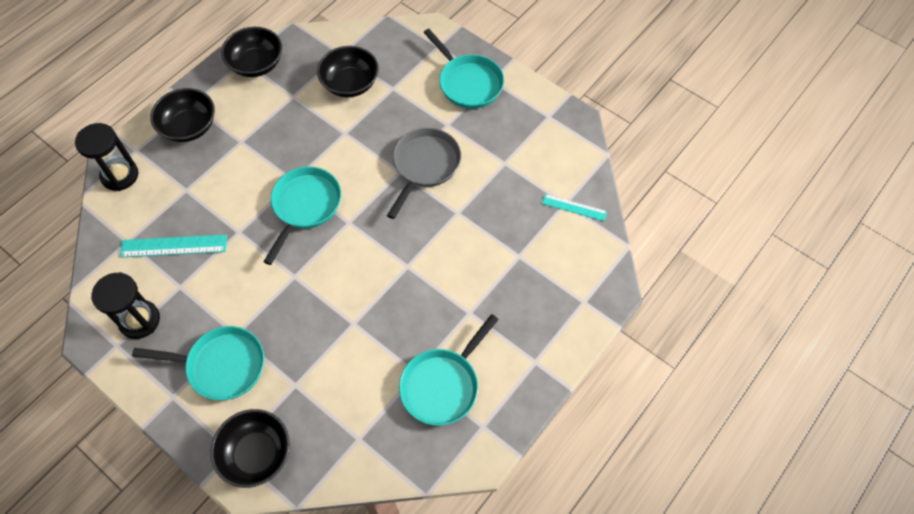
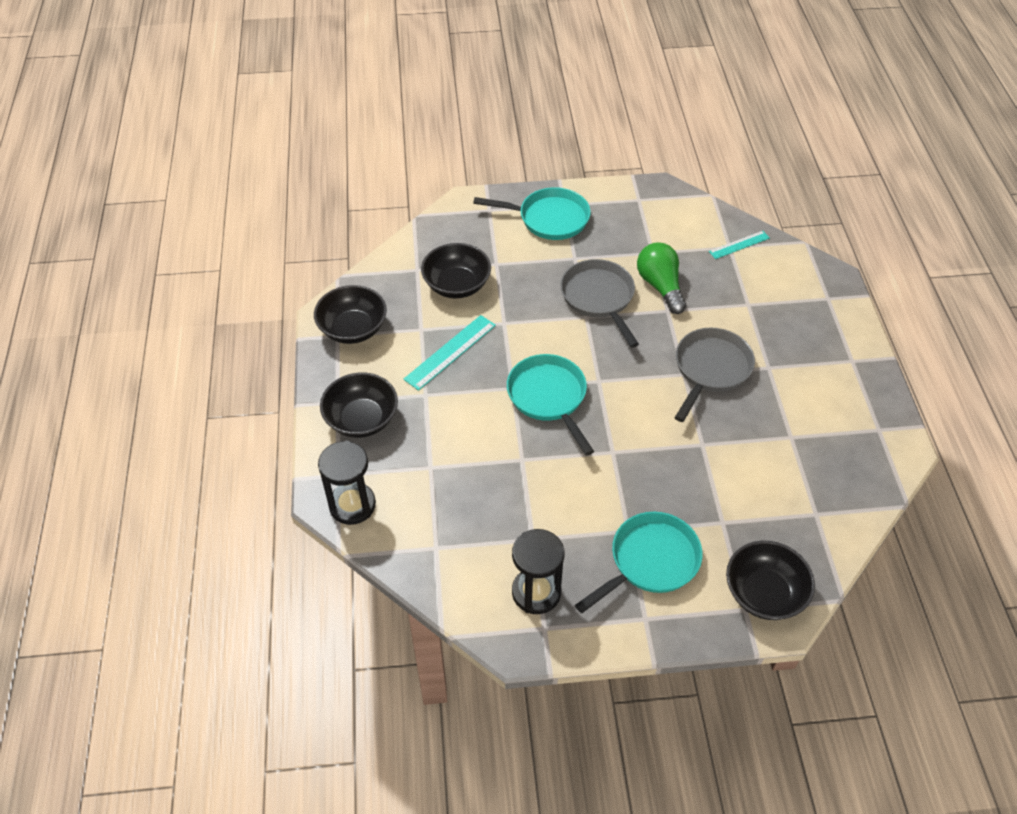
camera: 45 degrees left, 10 degrees down
turquoise ruler [120,235,227,258] -> turquoise ruler moved to [403,315,496,391]
turquoise pan [399,314,499,426] -> none
none -> green light bulb [637,242,686,314]
none -> grey pan [675,328,755,422]

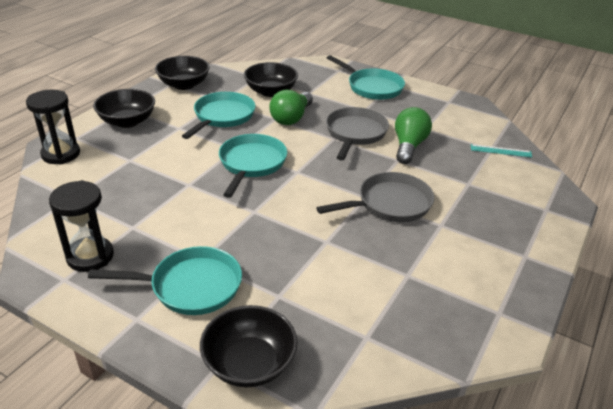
camera: 35 degrees right, 15 degrees down
turquoise ruler [403,315,496,391] -> turquoise pan [182,92,255,139]
none -> green light bulb [269,89,313,125]

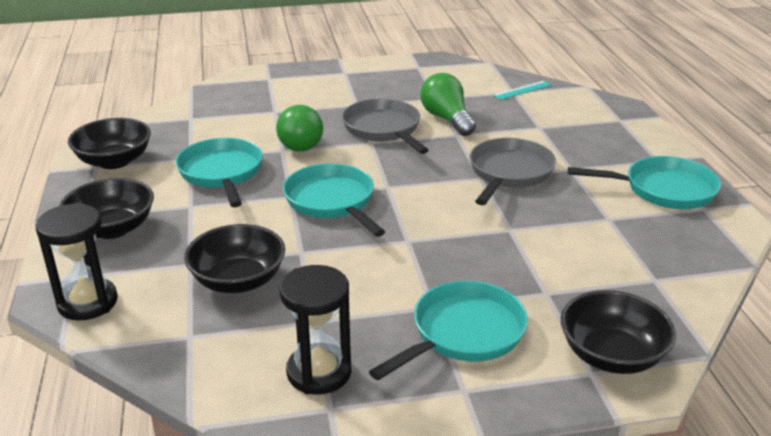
camera: 40 degrees left, 5 degrees down
black bowl [244,62,298,97] -> black bowl moved to [184,224,285,293]
turquoise pan [327,55,405,100] -> turquoise pan moved to [568,156,721,209]

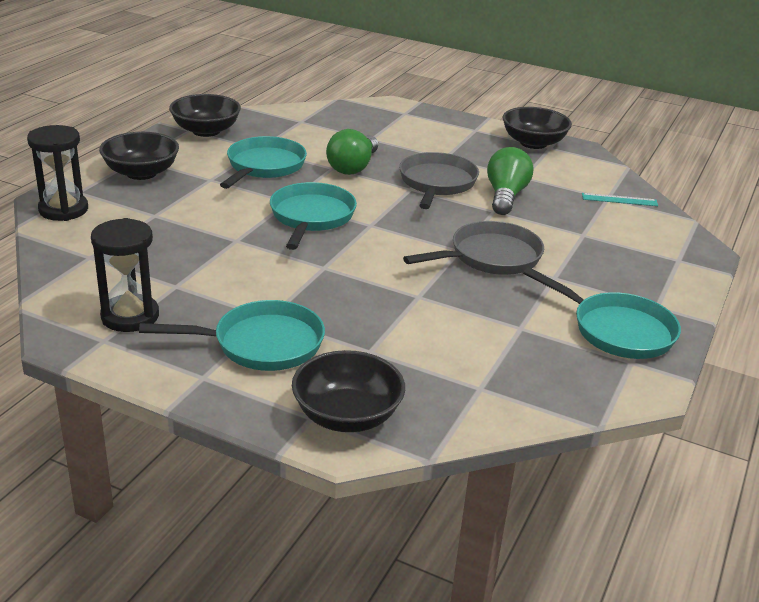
camera: 35 degrees right, 0 degrees up
black bowl [184,224,285,293] -> black bowl moved to [503,107,572,149]

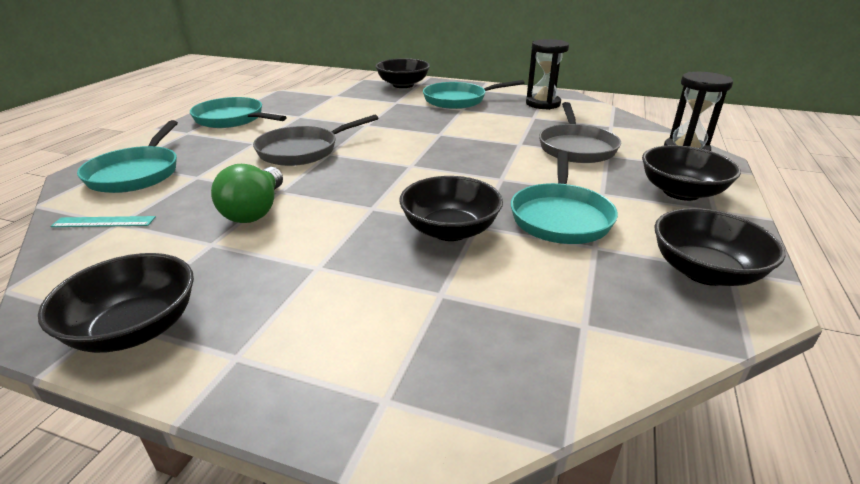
camera: 175 degrees right, 0 degrees up
turquoise pan [270,182,357,250] -> turquoise pan moved to [77,120,178,193]
green light bulb [326,129,378,175] -> black bowl [399,176,503,241]
grey pan [399,152,479,209] -> grey pan moved to [539,102,621,163]

